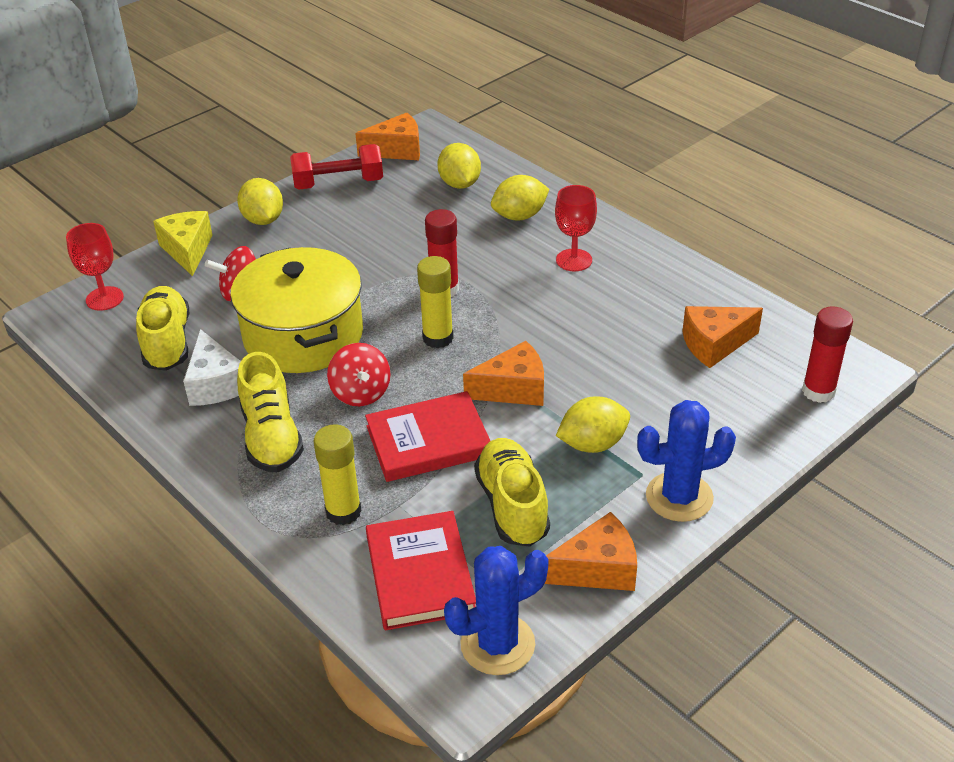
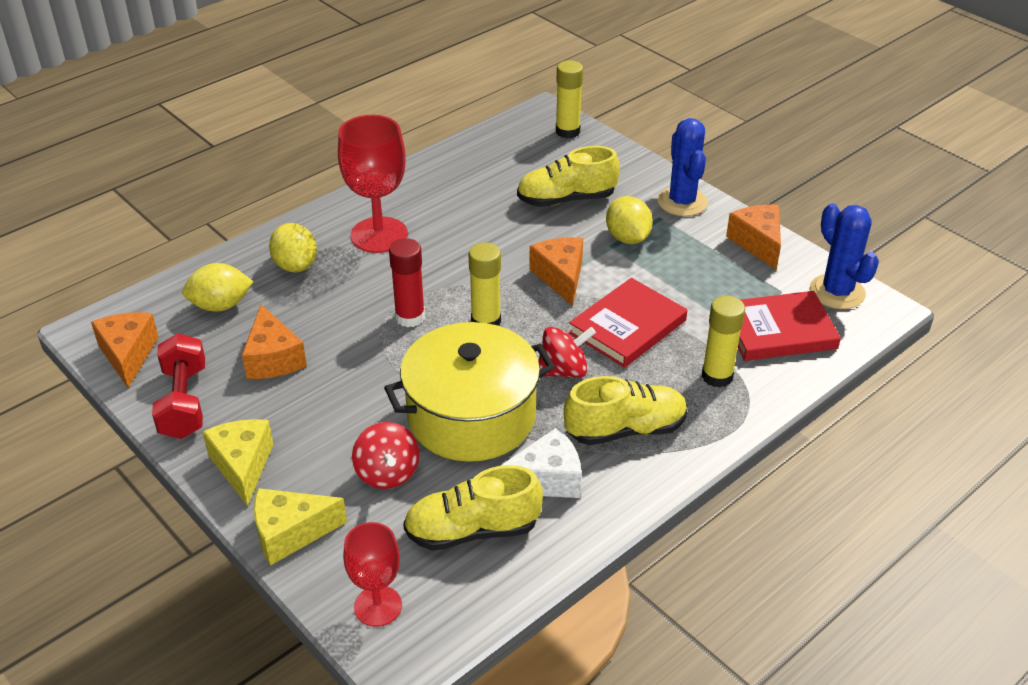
camera: 90 degrees left, 0 degrees up
yellow lemon [237,178,283,225] -> yellow cheese [202,419,273,506]
red book [365,391,490,482] -> red book turned 60 degrees clockwise [569,278,687,368]
yellow shoe [474,438,550,547] -> yellow shoe moved to [517,146,620,207]
red goblet [555,185,597,271] -> red goblet [338,115,408,253], size x1.64
orange cheese [682,306,763,368] -> orange cheese moved to [242,305,307,379]
red glue stick [802,306,853,403] -> yellow glue stick [556,60,583,138]

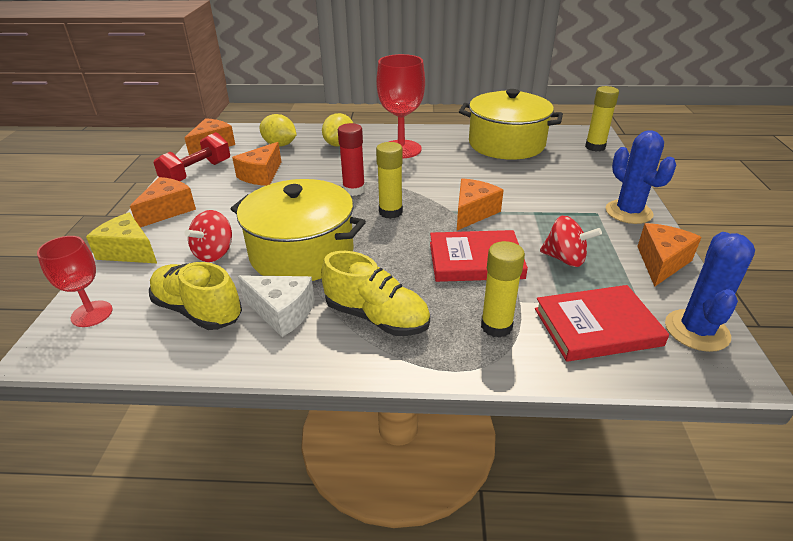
camera: 45 degrees right, 5 degrees down
yellow cheese [202,419,273,506] -> orange cheese [130,177,196,227]
yellow shoe [517,146,620,207] -> none
red spinning top [538,327,596,378] -> red spinning top moved to [540,216,602,267]
yellow lemon [606,196,653,244] -> none
blue cactus [657,118,708,216] -> blue cactus turned 60 degrees counterclockwise [606,130,676,224]
red book [738,291,841,361] -> red book turned 45 degrees counterclockwise [535,285,669,362]
none -> yellow pot [459,89,563,160]

